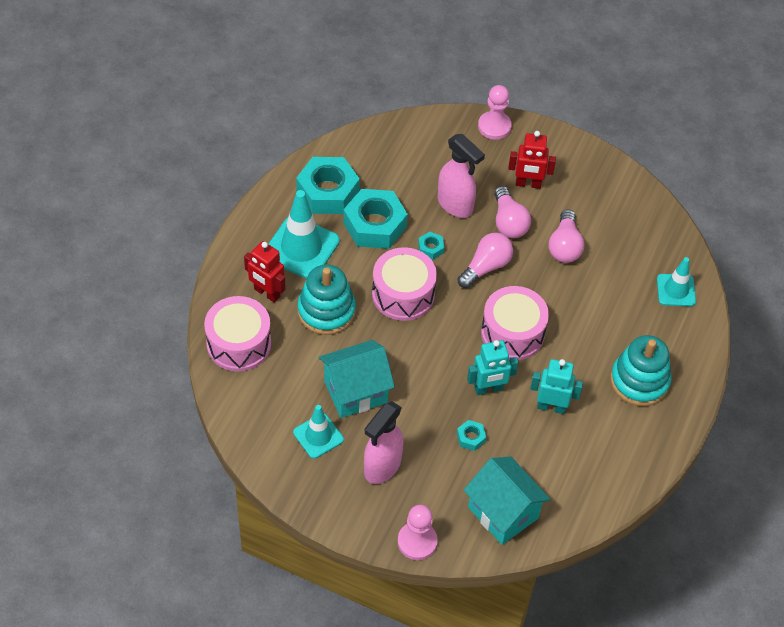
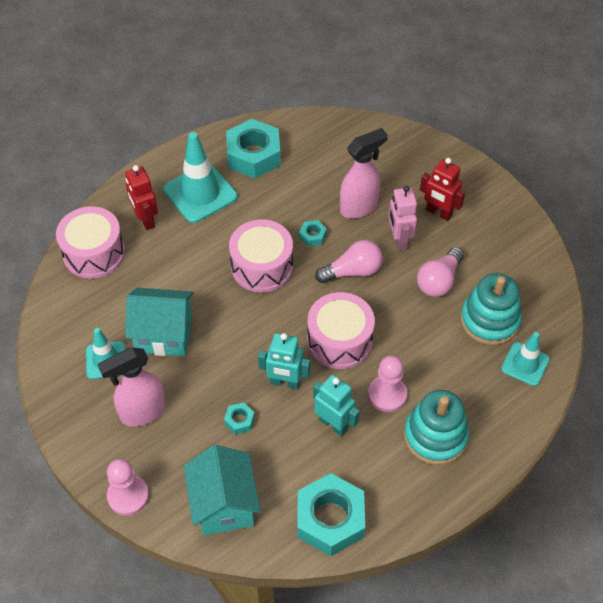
camera: 30 degrees right, 0 degrees up
turquoise stacking toy [297,264,356,335] -> turquoise stacking toy moved to [461,273,522,345]
turquoise nut [343,189,408,249] -> turquoise nut moved to [297,473,365,556]
pink spray bottle [438,134,485,218] -> pink spray bottle turned 105 degrees counterclockwise [340,128,388,219]
pink pawn [478,85,512,140] -> pink pawn moved to [368,356,407,412]
pink light bulb [494,186,531,238] -> pink robot [389,186,417,250]

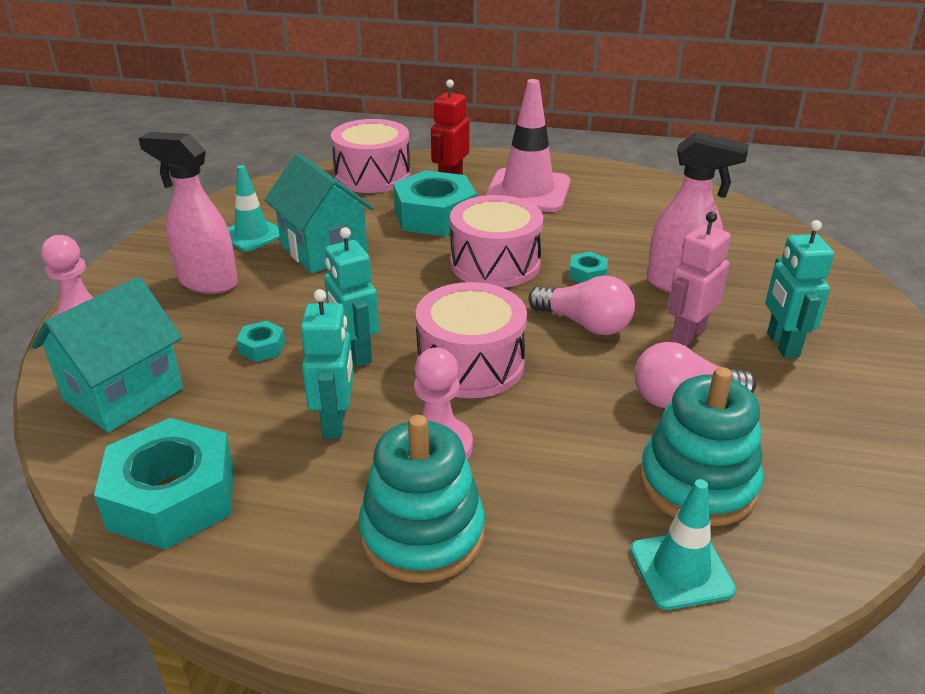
camera: 50 degrees right, 20 degrees down
turquoise traffic cone [163,132,238,223] -> pink traffic cone [484,79,570,212]
turquoise nut [226,119,281,178] -> turquoise nut moved to [393,170,477,236]
red robot [420,158,465,221] -> turquoise robot [765,220,834,358]

